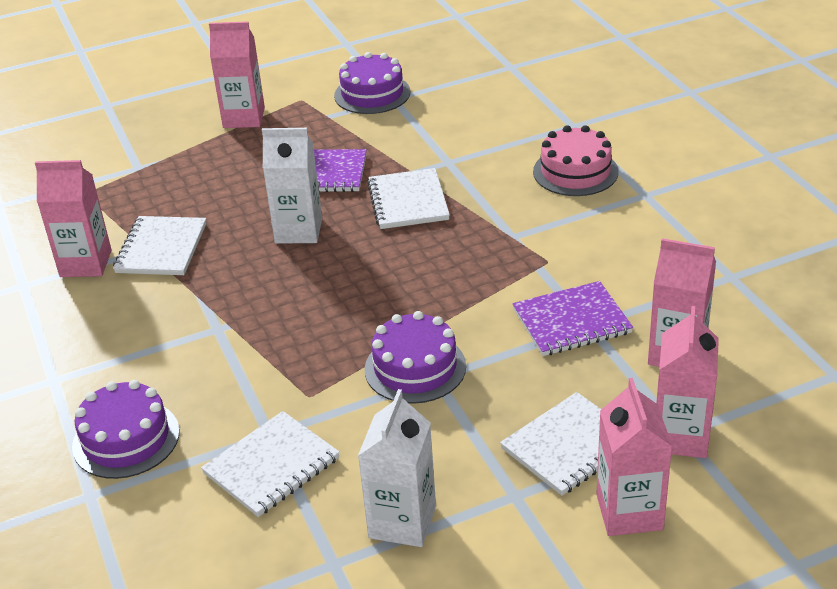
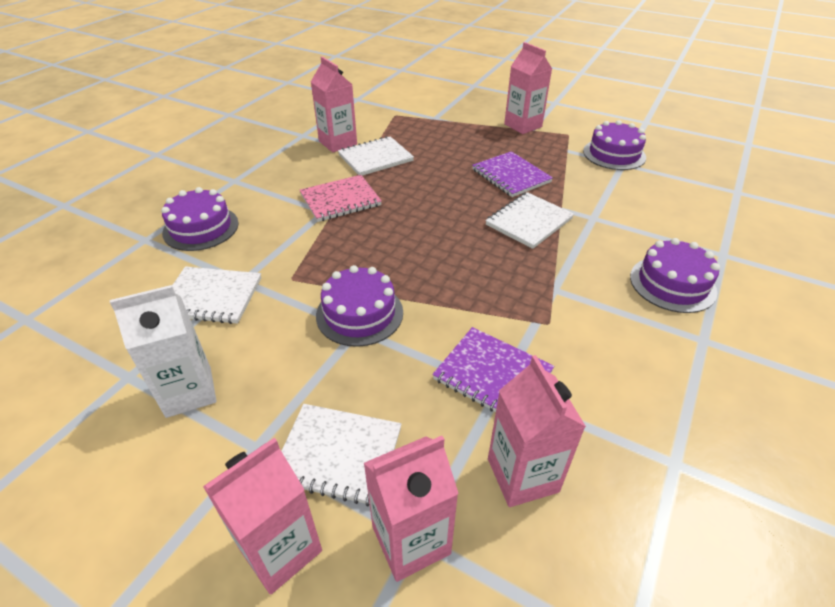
camera: 50 degrees right, 5 degrees up
white carton [262,128,322,244] -> none
pink cake [533,125,619,196] -> purple cake [630,238,720,313]
none -> pink notebook [300,175,382,222]

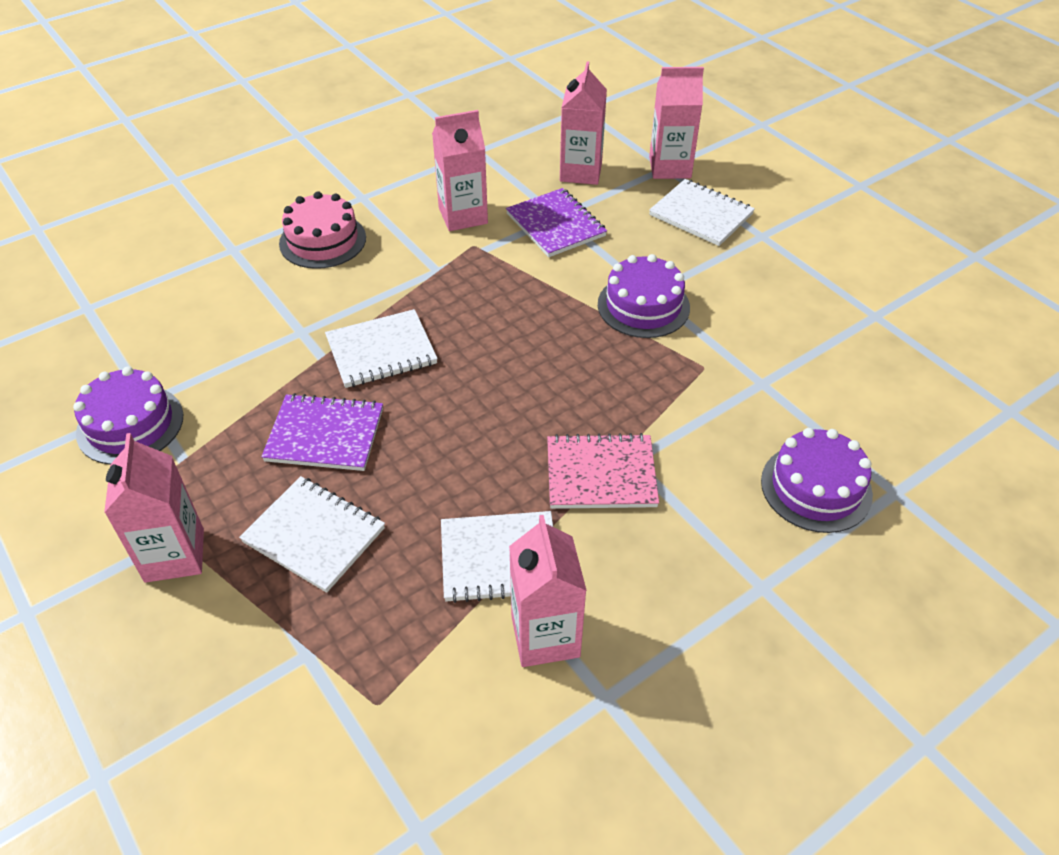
camera: 155 degrees left, 5 degrees up
white carton [110,285,217,418] -> none
white notebook [172,266,261,324] -> white notebook moved to [239,476,385,593]
pink carton [203,438,322,595] -> pink carton moved to [432,110,488,231]
purple notebook [472,151,553,197] -> purple notebook turned 75 degrees counterclockwise [261,393,383,471]
purple cake [630,238,720,313] -> pink cake [279,191,366,269]

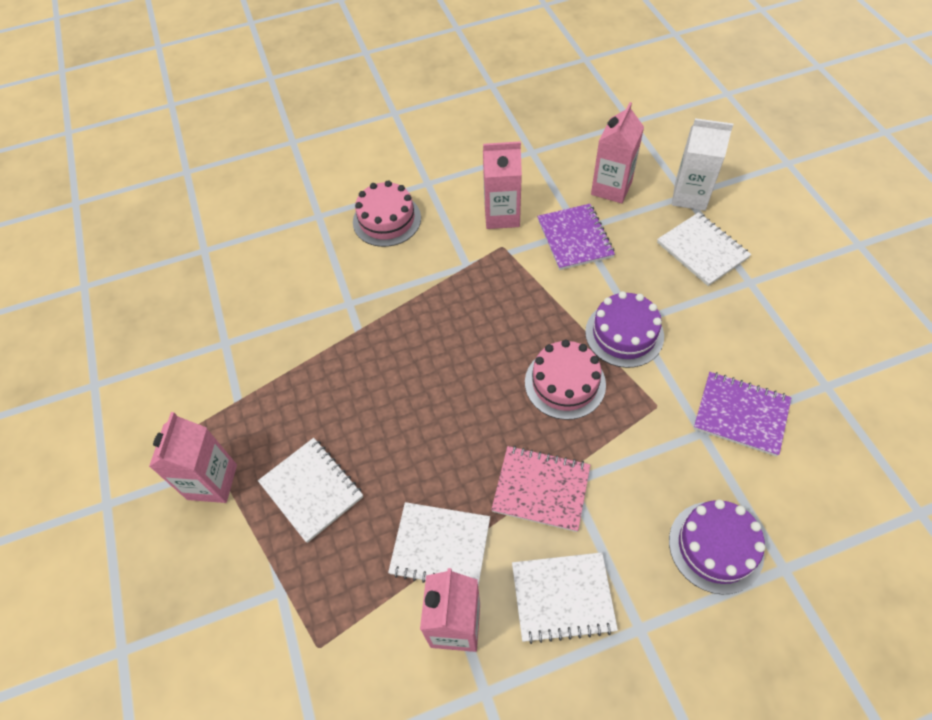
camera: 20 degrees right, 10 degrees up
purple cake [73,367,183,465] -> none
purple notebook [261,393,383,471] -> purple notebook moved to [694,372,791,457]
white notebook [325,309,438,388] -> white notebook moved to [512,552,618,644]
pink carton [649,67,704,179] -> white carton [672,118,733,211]
none -> pink cake [525,339,606,420]

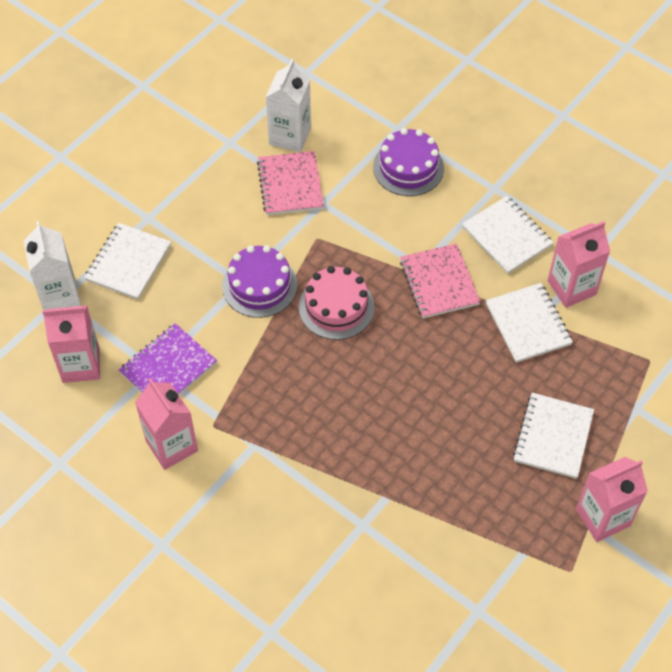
camera: 125 degrees left, 0 degrees up
pink cake [353,180,421,247] -> none
purple notebook [694,372,791,457] -> pink notebook [257,151,324,215]
none -> white carton [266,59,311,152]

